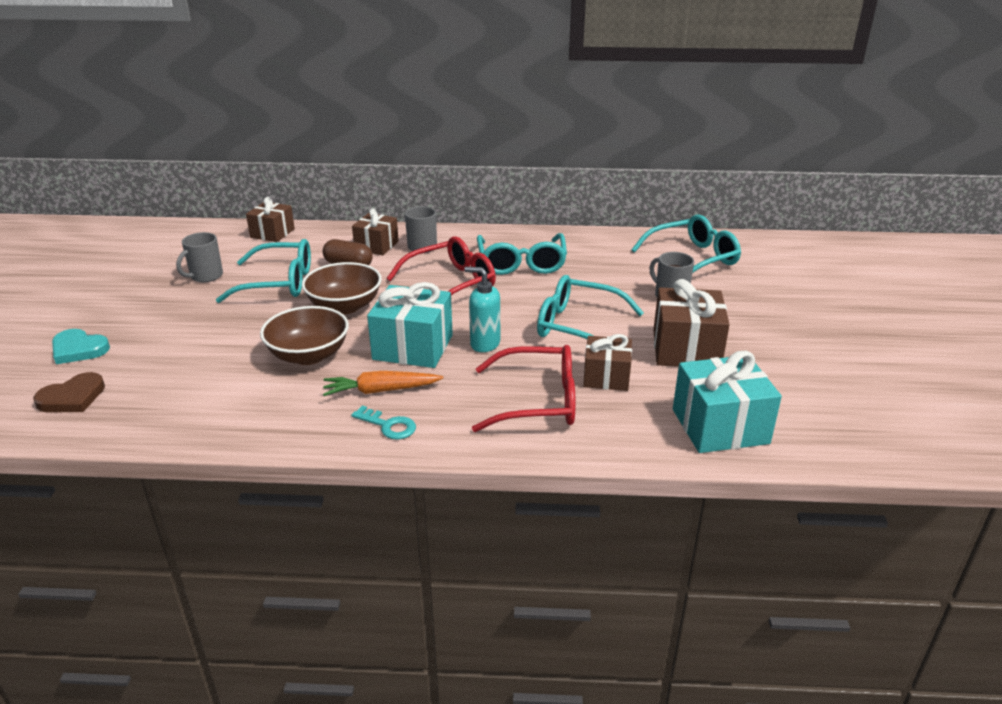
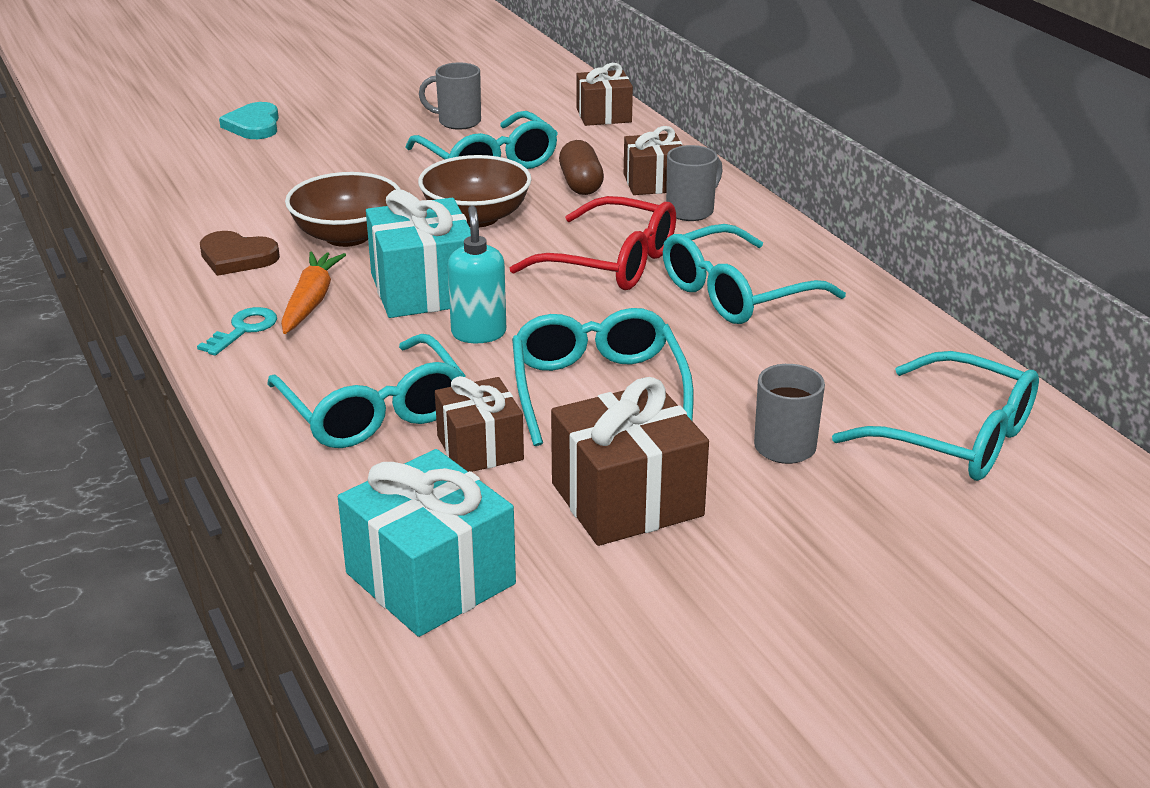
camera: 60 degrees right, 0 degrees up
brown heart [33,372,105,412] -> brown heart moved to [200,231,280,276]
orange carrot [323,371,443,396] -> orange carrot turned 45 degrees clockwise [281,252,346,334]
turquoise key [351,406,416,440] -> turquoise key turned 150 degrees counterclockwise [197,307,277,356]
red glasses [472,345,575,432] -> turquoise glasses [267,334,466,448]

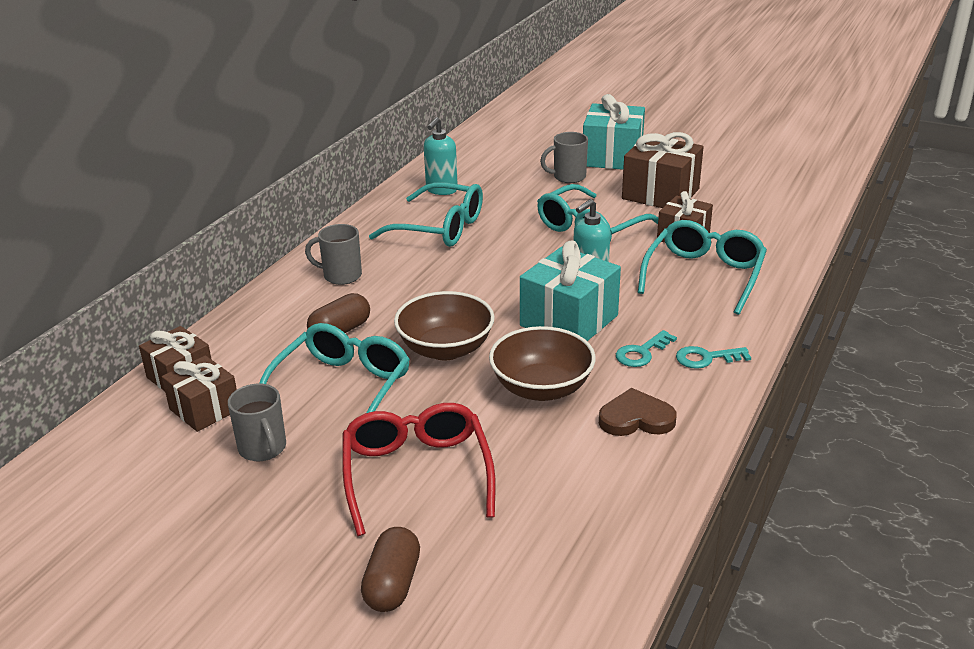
camera: 125 degrees left, 0 degrees up
brown heart [200,231,280,276] -> brown heart turned 75 degrees counterclockwise [599,388,676,436]
turquoise heart [219,102,279,139] -> brown capsule [361,527,420,612]
orange carrot [281,252,346,334] -> turquoise key [616,330,677,367]
turquoise gift [338,449,516,637] -> turquoise gift moved to [583,94,645,170]
red glasses [510,196,676,290] -> red glasses moved to [342,403,495,536]
brown gift [624,126,682,195] -> brown gift moved to [162,355,237,432]
turquoise glasses [832,351,1039,481] -> none
none -> turquoise soap dispenser [424,117,457,195]

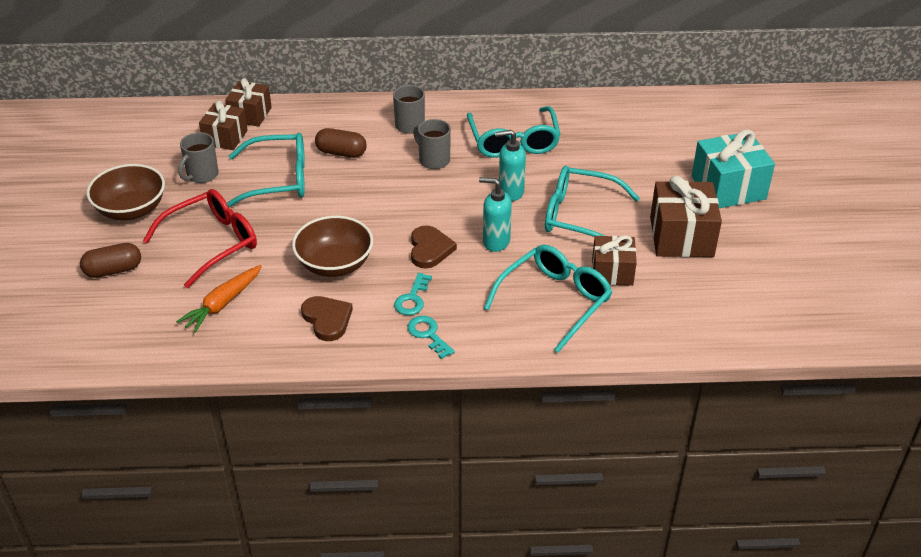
camera: 60 degrees right, 10 degrees up
brown bowl [394,291,495,360] -> brown bowl moved to [87,164,165,220]
turquoise soap dispenser [424,117,457,195] -> turquoise soap dispenser moved to [495,130,526,201]
turquoise gift [520,240,621,341] -> brown heart [411,225,457,269]
grey mug [540,132,588,183] -> grey mug moved to [413,119,451,169]
turquoise key [616,330,677,367] -> turquoise key turned 90 degrees counterclockwise [394,273,432,315]
turquoise glasses [638,220,767,315] -> turquoise glasses turned 45 degrees counterclockwise [484,245,612,353]
none -> orange carrot [176,265,262,333]

